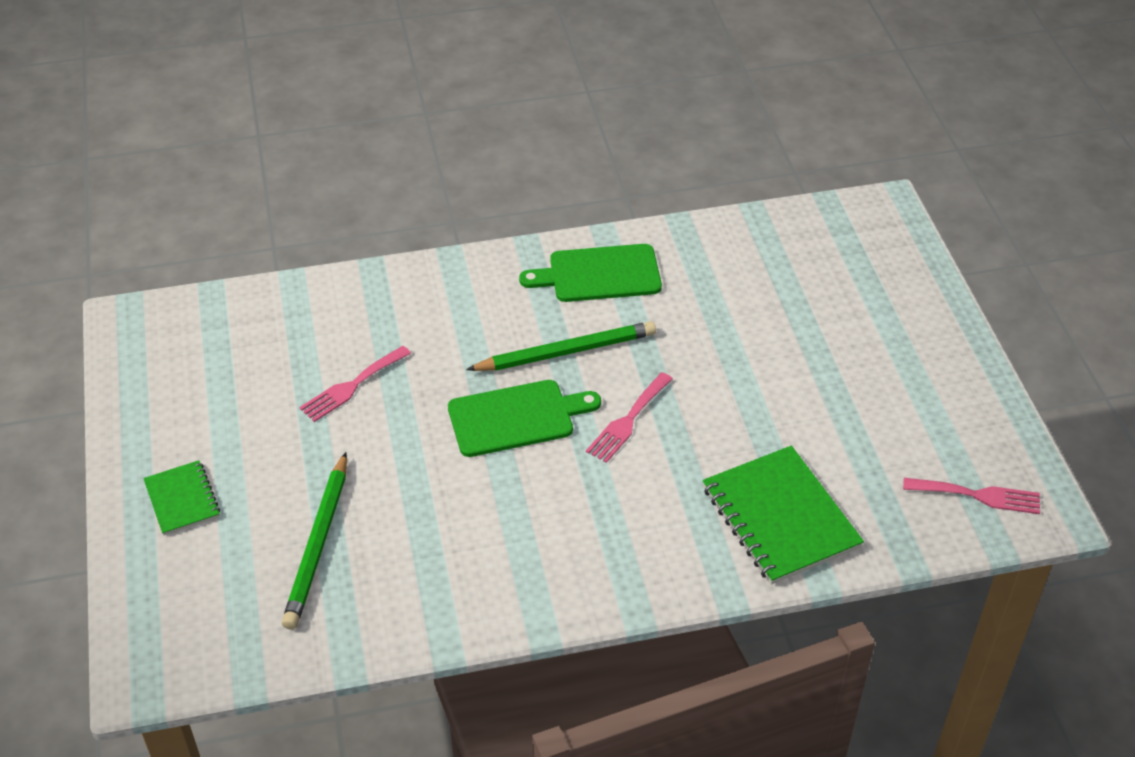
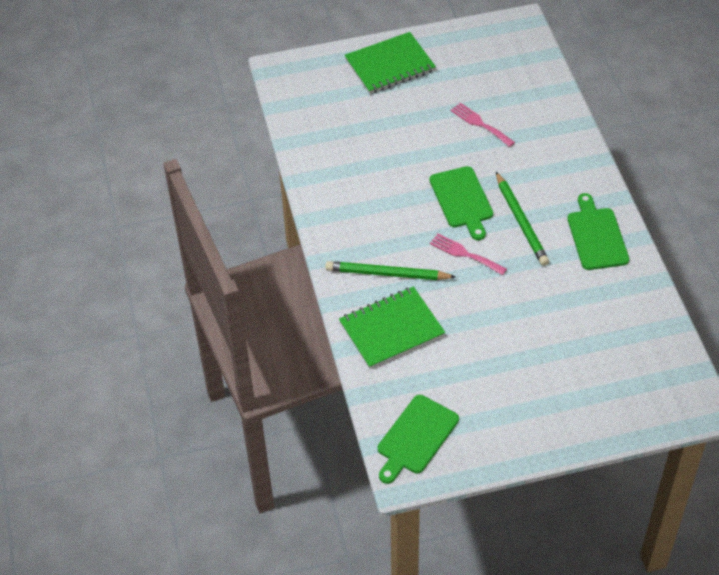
camera: 90 degrees right, 5 degrees up
green notebook [143,460,220,535] -> green notebook [344,32,436,94], size x1.80
green pencil [282,452,347,630] -> green pencil moved to [325,261,456,280]
pink fork [903,478,1040,514] -> green cutting board [378,395,459,484]

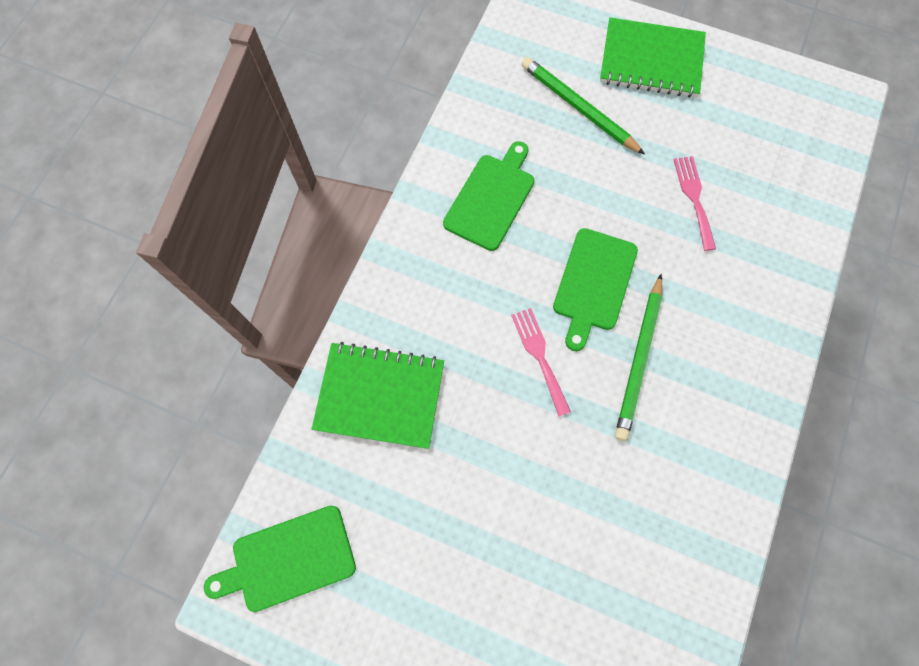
camera: 35 degrees right, 20 degrees up
green pencil [325,261,456,280] -> green pencil moved to [521,57,645,154]
green cutting board [567,193,629,270] -> green cutting board moved to [443,141,534,251]

